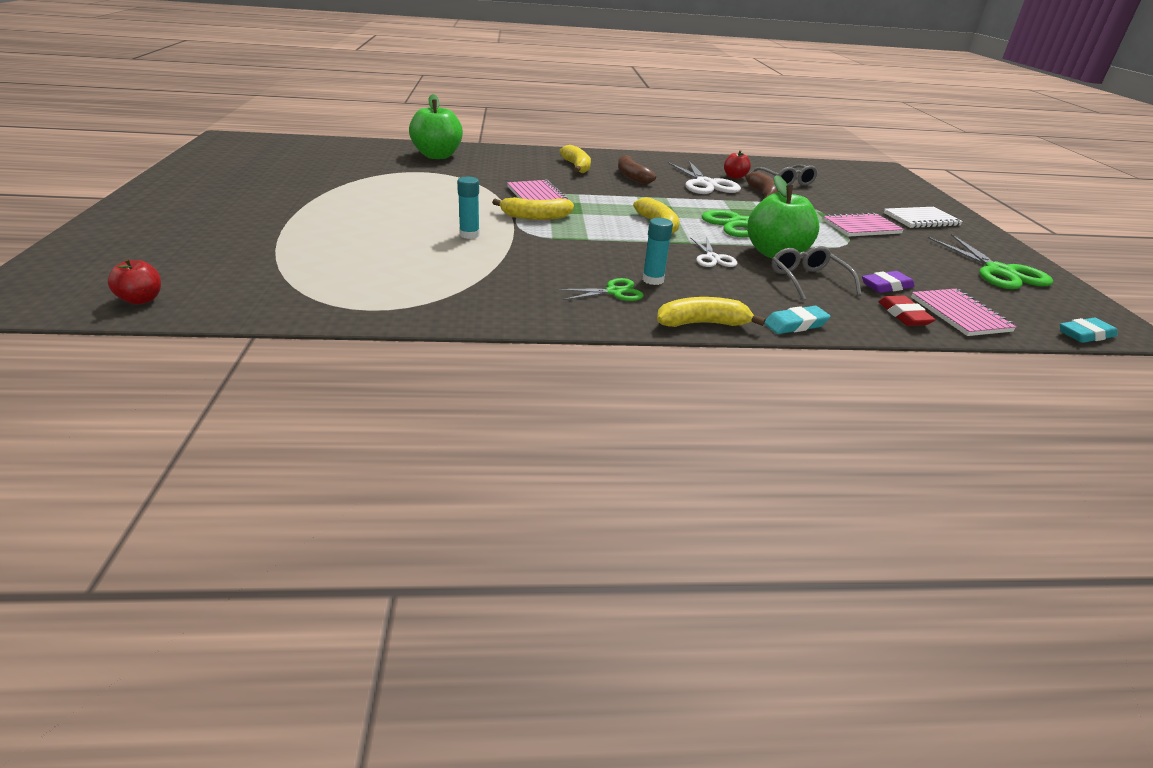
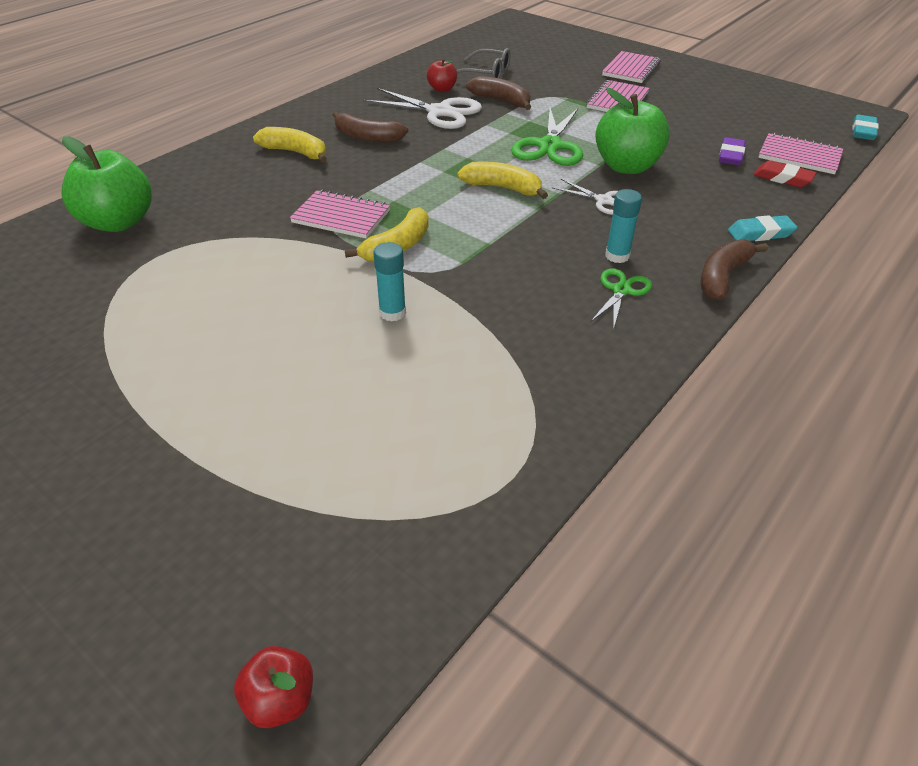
camera: 45 degrees left, 10 degrees up
yellow banana [657,297,766,327] -> brown banana [700,239,768,300]
turquoise eraser [764,306,831,334] -> turquoise eraser turned 60 degrees clockwise [728,215,797,241]
grey glasses [772,246,861,301] -> none
white notebook [884,207,963,228] -> pink notebook [602,51,660,83]
green scissors [928,234,1053,289] -> none

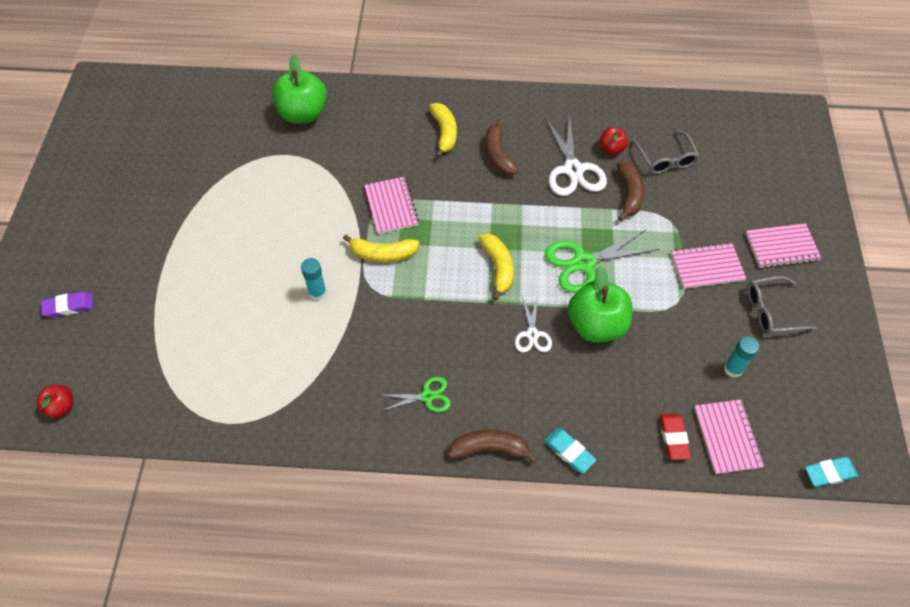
camera: 55 degrees right, 15 degrees up
turquoise glue stick [605,189,642,263] -> turquoise glue stick moved to [724,336,760,378]
purple eraser [719,137,745,165] -> purple eraser moved to [41,291,93,318]
none -> grey glasses [747,276,817,334]

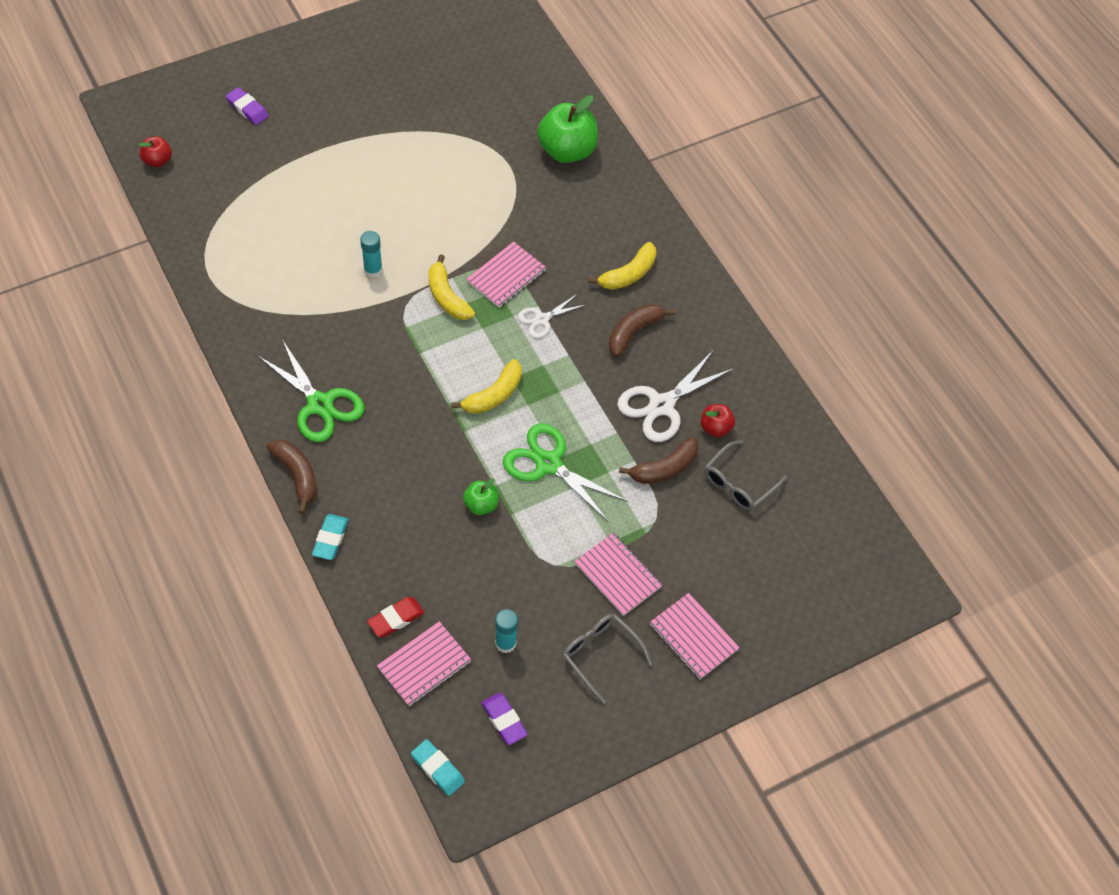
camera: 55 degrees right, 0 degrees up
green scissors [380,377,451,412] -> green scissors [258,339,364,442], size x1.76
white scissors [515,295,552,353] -> white scissors moved to [518,294,585,338]
green apple [568,266,633,342] -> green apple [463,478,498,515], size x0.51
none -> purple eraser [481,693,528,745]

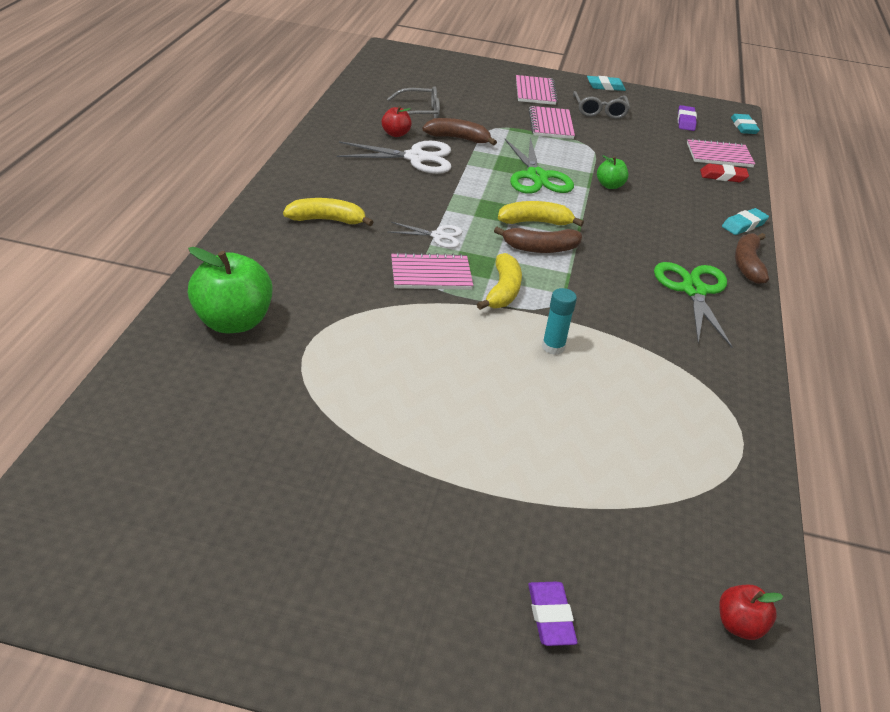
camera: 140 degrees left, 20 degrees down
turquoise glue stick [495,609,518,653] -> none
brown banana [609,304,675,357] -> brown banana moved to [494,227,582,253]
none -> turquoise eraser [587,76,626,91]

